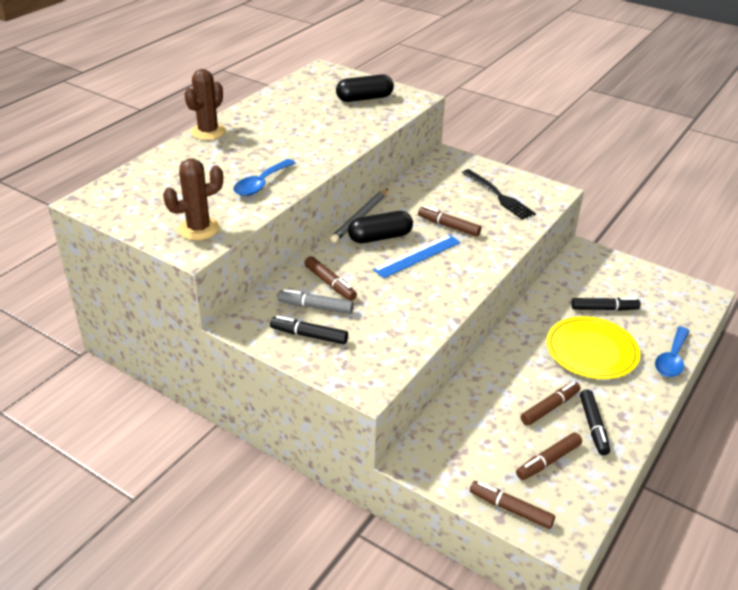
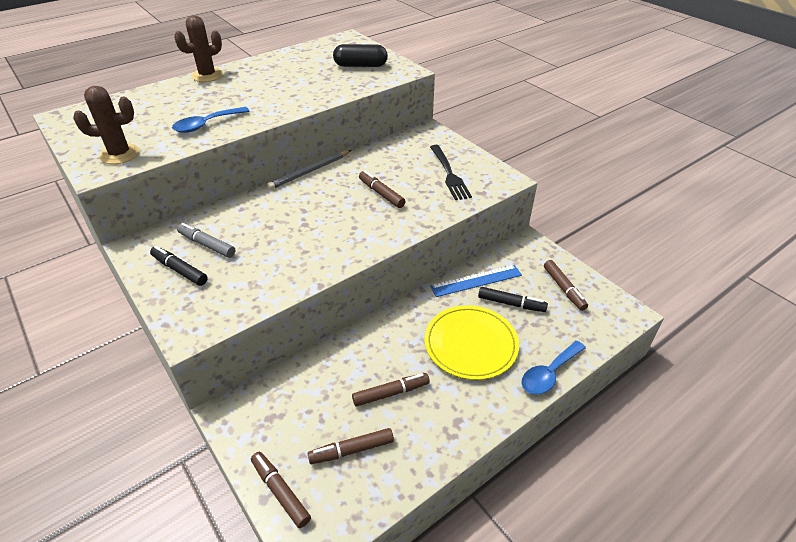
camera: 20 degrees right, 5 degrees up
brown marker [304,256,357,301] -> brown marker moved to [544,260,588,311]
black capsule [348,211,413,243] -> none
blue ruler [373,234,461,278] -> blue ruler moved to [430,265,522,297]
black marker [580,389,610,455] -> none

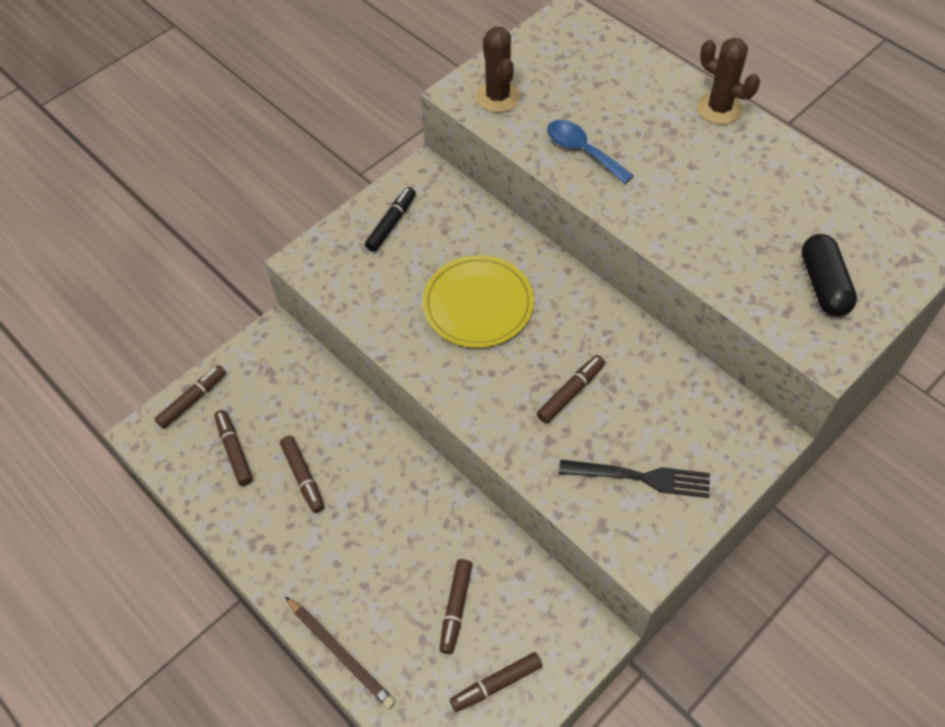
camera: 85 degrees right, 15 degrees up
grey marker [177,223,235,258] -> none
grey pencil [267,150,352,190] -> none
yellow plate [425,305,519,380] -> yellow plate moved to [422,255,534,348]
black fork [430,145,472,200] -> black fork turned 150 degrees counterclockwise [559,459,710,498]
blue ruler [430,265,522,297] -> none
black marker [478,287,548,312] -> brown marker [439,559,472,654]
blue spoon [522,341,586,395] -> brown pencil [285,596,395,709]

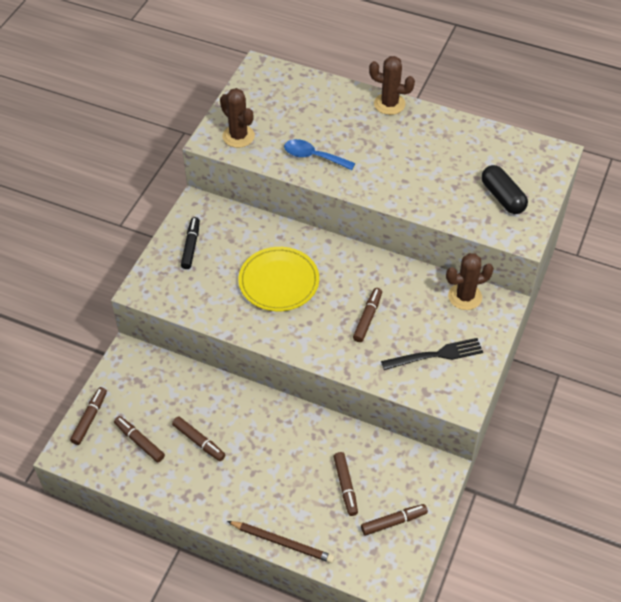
camera: 25 degrees left, 5 degrees down
brown marker [450,652,542,712] -> brown marker turned 150 degrees counterclockwise [361,504,428,536]
none -> brown cactus [446,253,494,310]

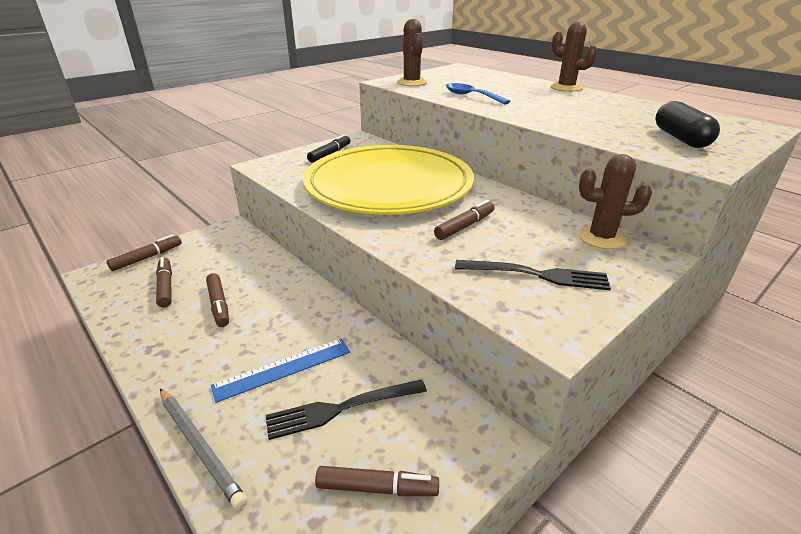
camera: 25 degrees right, 20 degrees down
brown pencil [227,521,335,563] -> grey pencil [160,389,247,510]
yellow plate [238,247,319,311] -> yellow plate [303,145,474,215], size x1.88
brown marker [334,452,358,516] -> black fork [266,379,427,440]
none -> blue ruler [211,338,350,403]

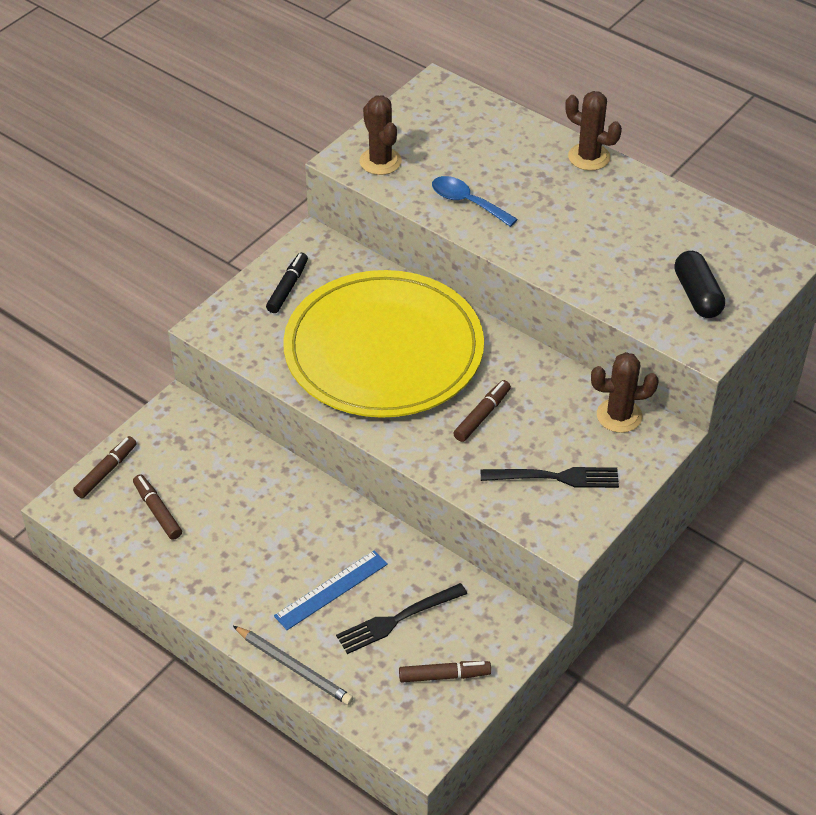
camera: 10 degrees left, 15 degrees up
brown marker [206,273,229,327] -> none

